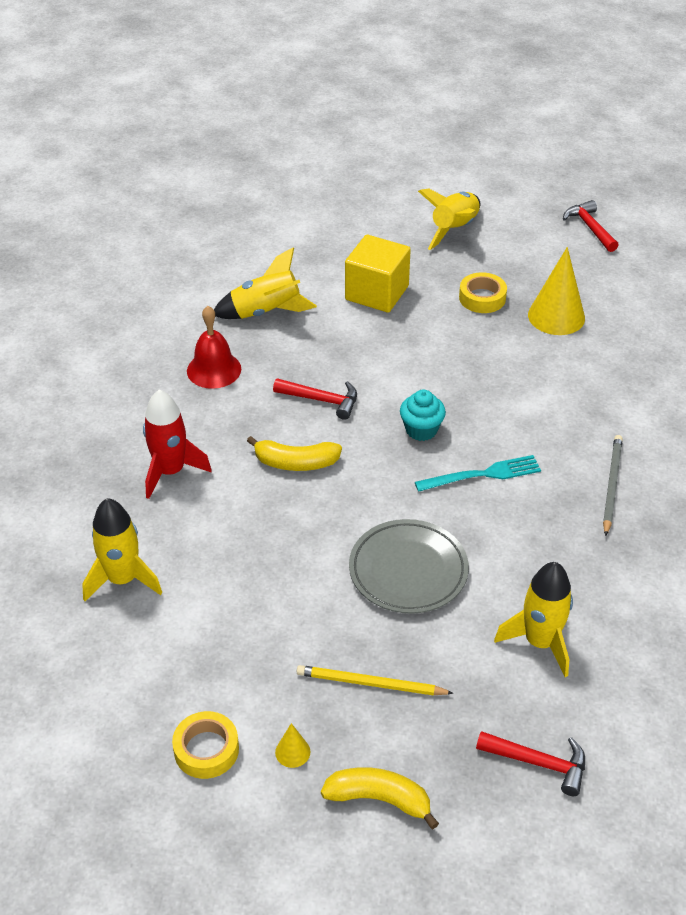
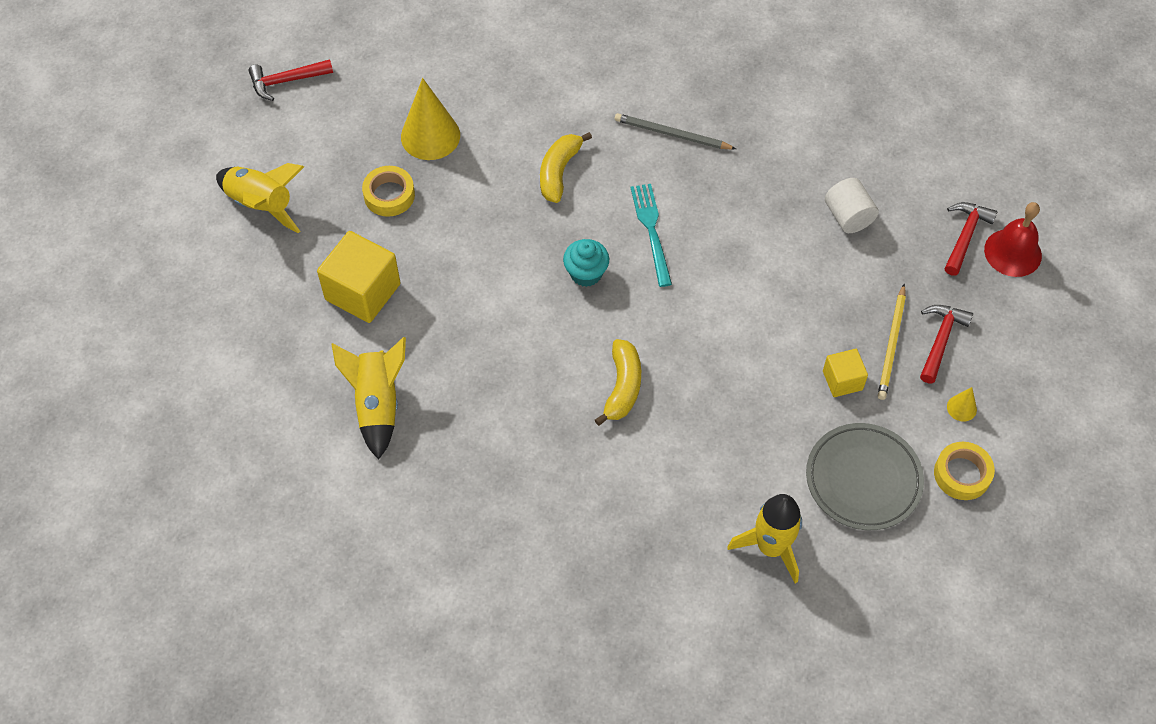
camera: 85 degrees left, 15 degrees up
red rocket [143,389,212,499] -> none
red bell [187,306,241,389] -> red bell moved to [984,202,1042,277]
red hammer [273,378,357,420] -> red hammer moved to [920,305,973,383]
yellow banana [321,767,439,829] -> yellow banana moved to [540,132,592,203]
grey plate [349,519,469,614] -> grey plate moved to [806,423,924,530]
yellow rocket [494,562,573,677] -> white cylinder [825,178,879,233]
none -> yellow cube [823,349,868,397]

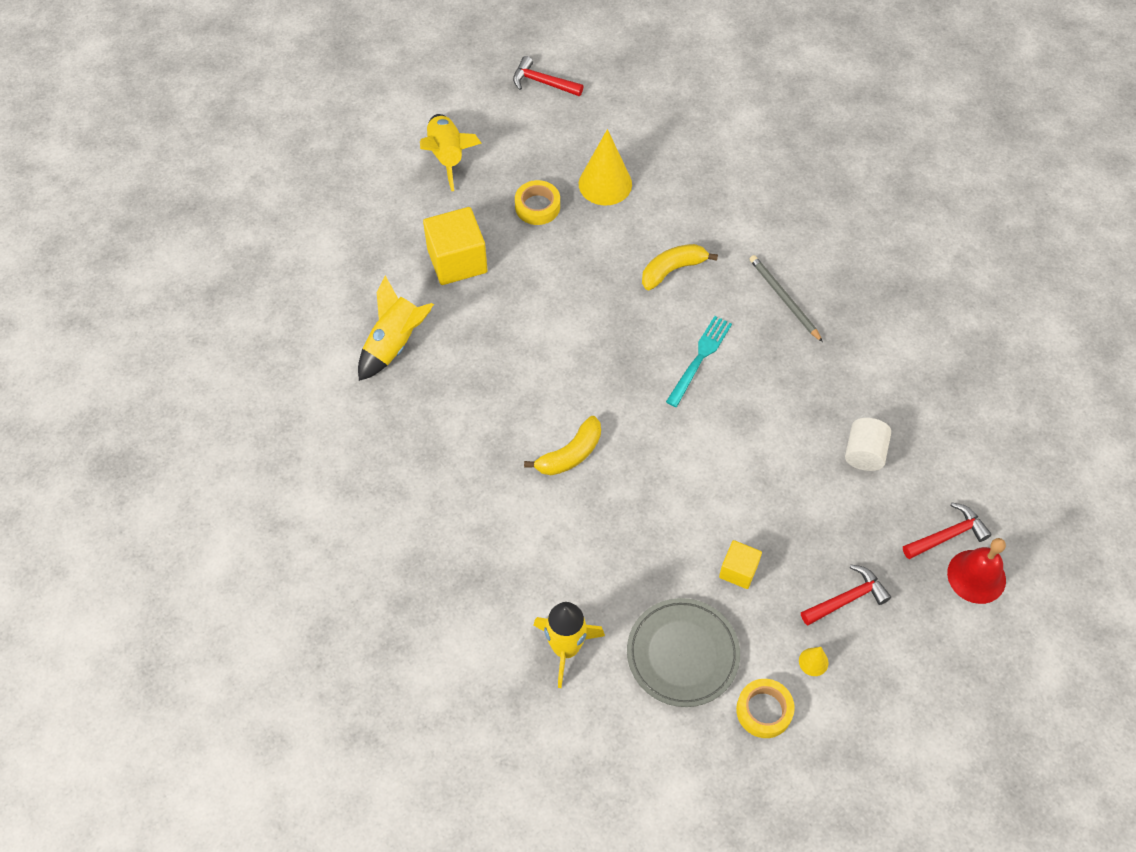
camera: 40 degrees right, 0 degrees up
turquoise cupcake [563,239,609,287] -> none
yellow pencil [878,284,906,400] -> none

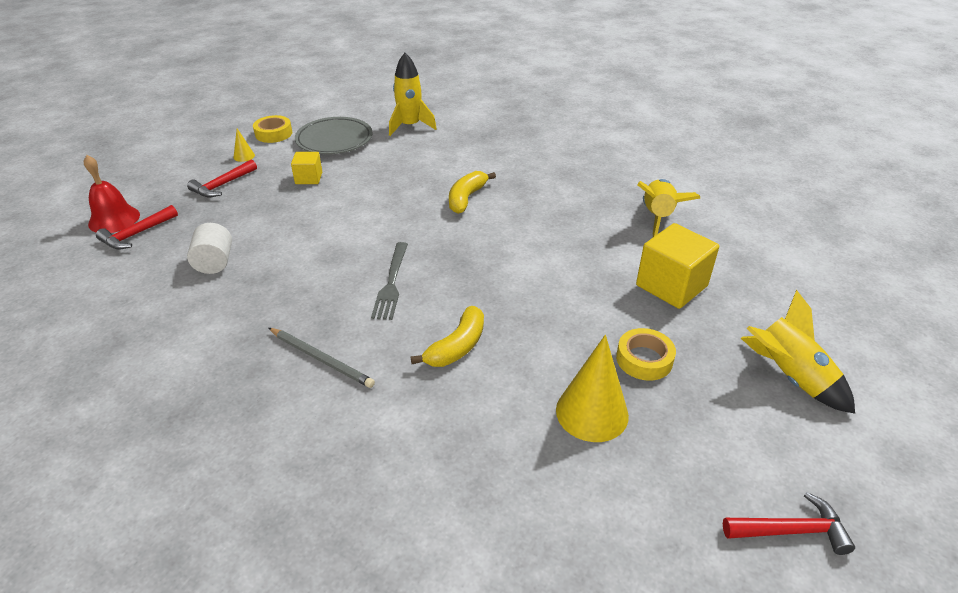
camera: 155 degrees right, 20 degrees down
turquoise fork [666,316,732,407] -> grey fork [371,242,408,320]

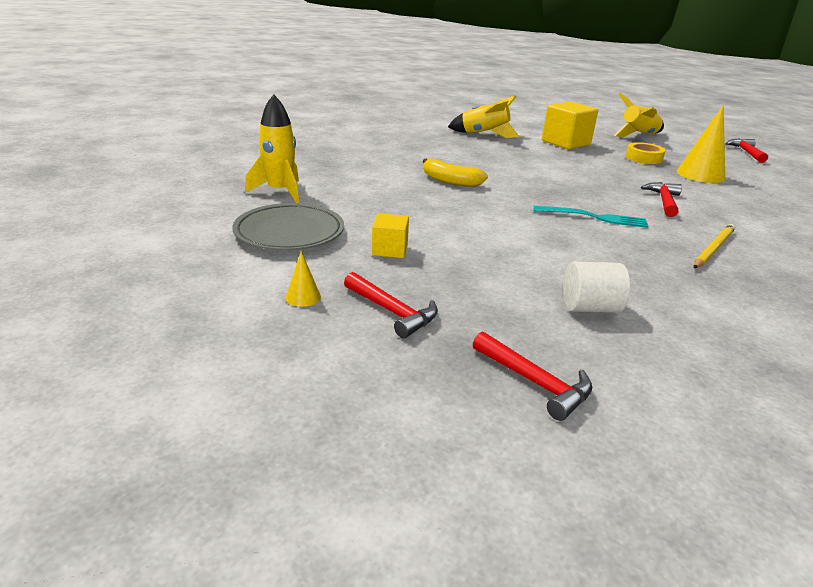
camera: 85 degrees left, 10 degrees down
red bell [84,155,140,233] -> none
yellow tape [253,115,292,143] -> none
grey pencil [269,328,375,388] -> yellow pencil [694,224,735,268]
grey fork [371,242,408,320] -> turquoise fork [534,206,648,228]
yellow banana [410,306,484,367] -> red hammer [641,182,682,217]

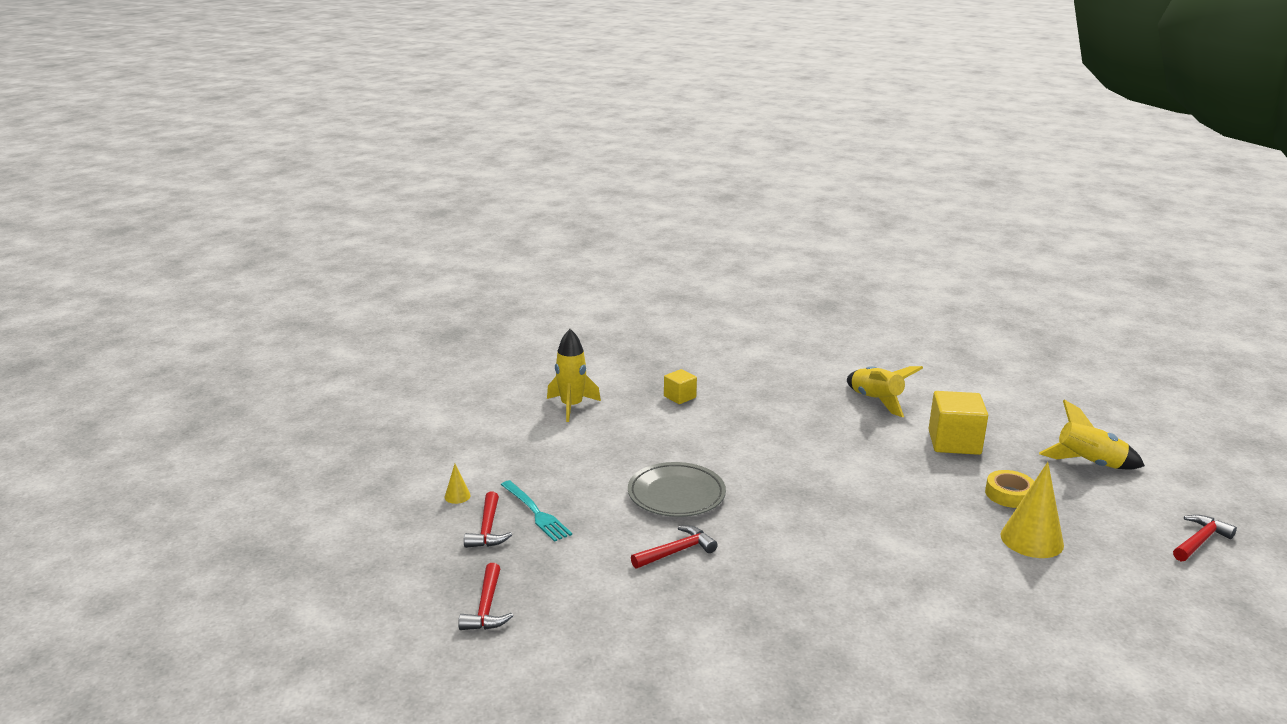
camera: 45 degrees right, 5 degrees down
grey plate [232,203,344,250] -> grey plate moved to [628,462,726,517]
yellow cube [372,213,409,258] -> yellow cube moved to [664,369,697,404]
yellow banana [423,159,488,187] -> none
turquoise fork [534,206,648,228] -> turquoise fork moved to [501,480,572,542]
white cylinder [563,262,630,313] -> none
red hammer [641,182,682,217] -> red hammer moved to [631,525,718,568]
yellow pencil [694,224,735,268] -> none

